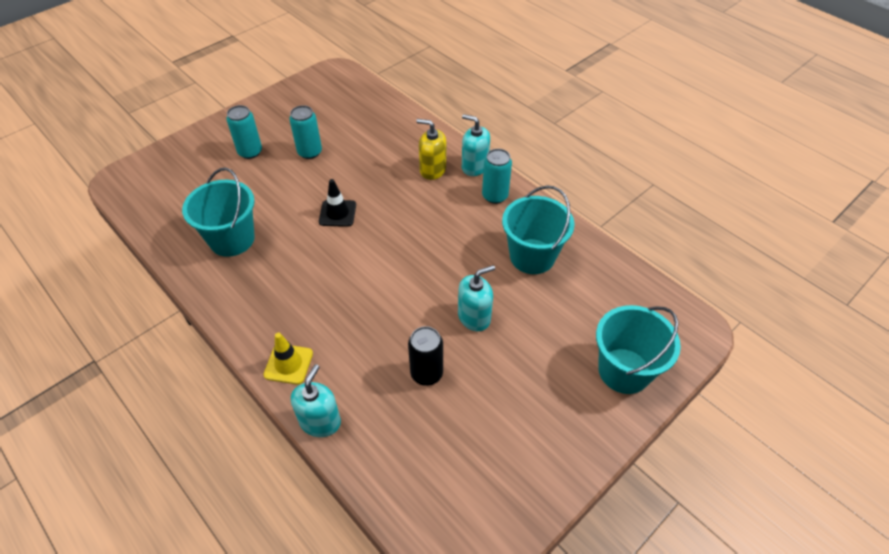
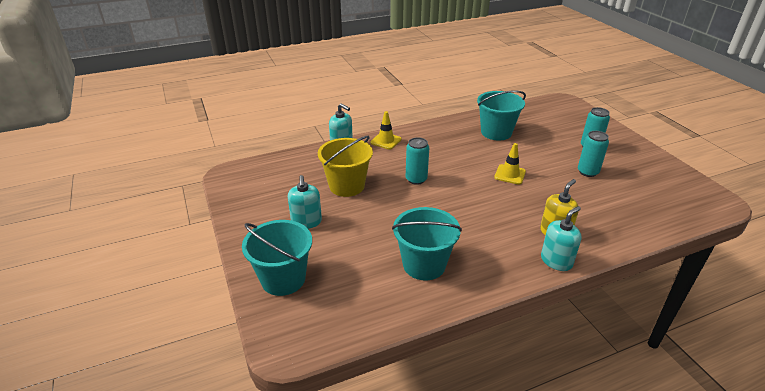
camera: 110 degrees right, 15 degrees down
black traffic cone [319,179,356,227] -> yellow traffic cone [494,143,526,185]
black can [408,326,443,386] -> yellow bucket [318,136,373,197]
turquoise soap dispenser [458,265,495,331] -> turquoise soap dispenser moved to [288,175,322,229]
turquoise can [482,149,512,204] -> turquoise can moved to [406,137,429,185]

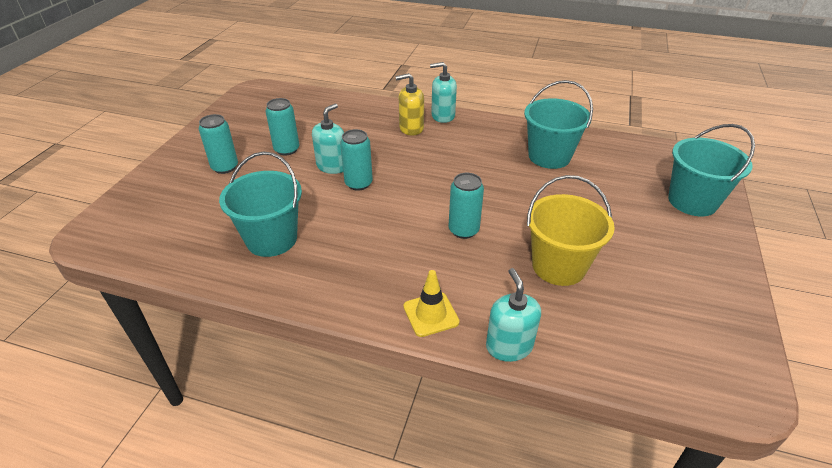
camera: 140 degrees left, 5 degrees up
turquoise soap dispenser [288,175,322,229] -> turquoise soap dispenser moved to [312,103,344,174]
yellow traffic cone [494,143,526,185] -> turquoise can [340,129,373,191]

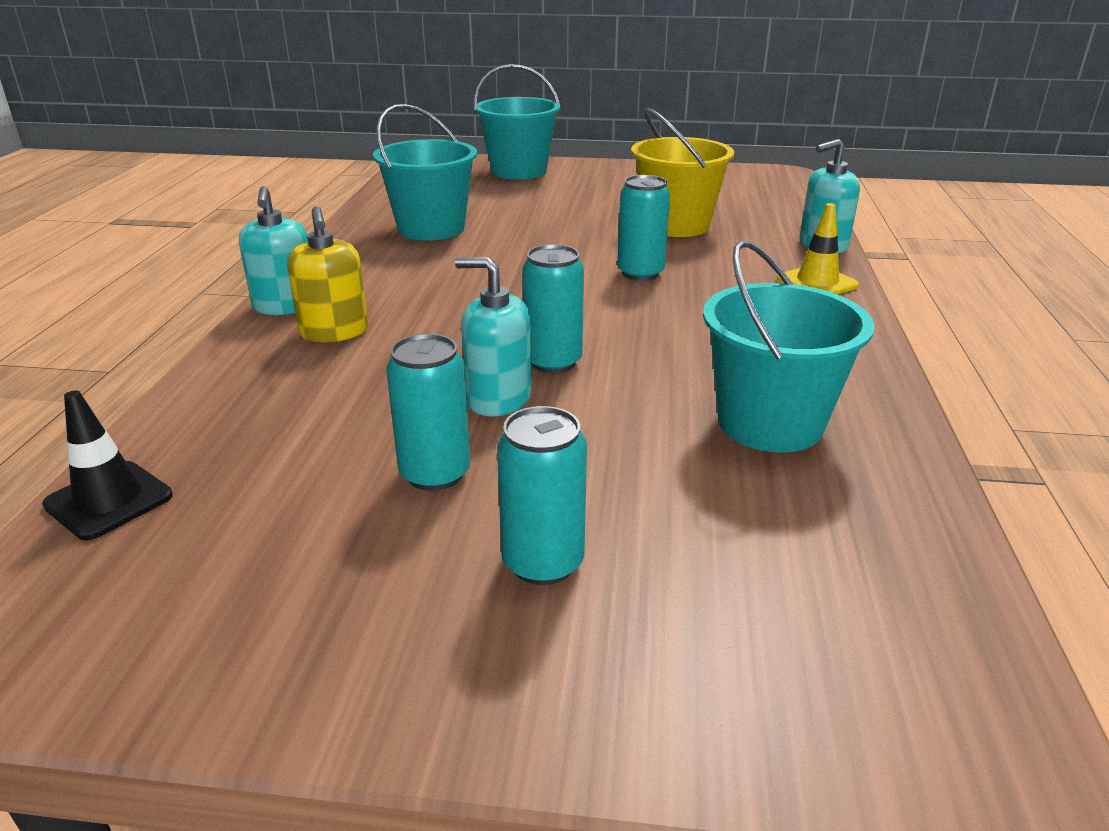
camera: 100 degrees left, 10 degrees down
none -> black traffic cone [42,391,173,540]

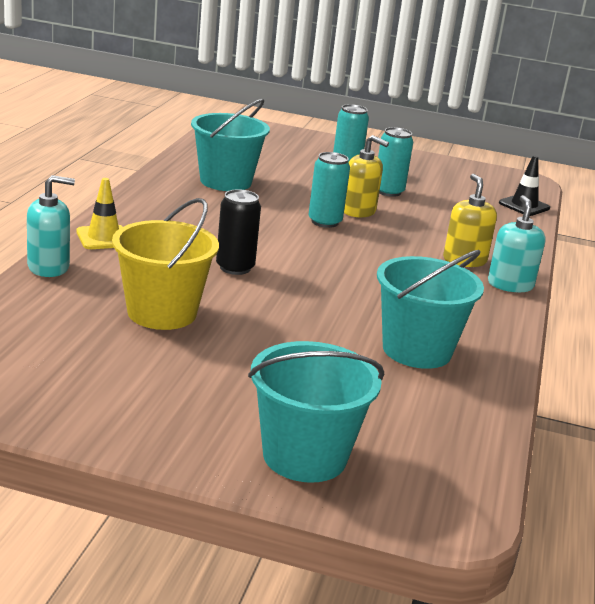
camera: 175 degrees left, 5 degrees down
turquoise soap dispenser [455,257,531,416] -> yellow soap dispenser [344,135,389,218]
turquoise can [617,175,670,281] -> black can [216,189,261,275]

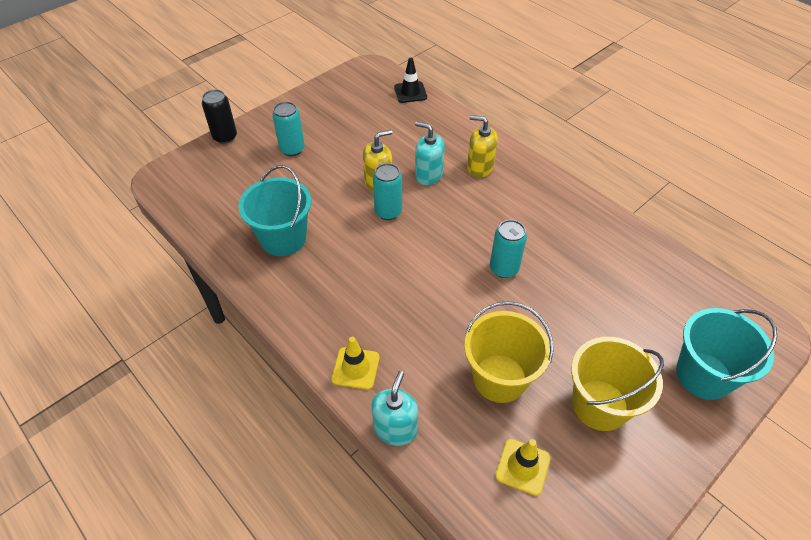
camera: 55 degrees left, 25 degrees up
black can [216,189,261,275] -> black can moved to [202,89,237,144]
turquoise bucket [377,250,484,369] -> none
turquoise can [378,127,413,197] -> turquoise can moved to [490,220,527,278]
turquoise soap dispenser [488,195,546,292] -> turquoise soap dispenser moved to [415,121,445,185]
none -> yellow traffic cone [495,439,550,496]
none -> yellow bucket [571,337,664,431]

